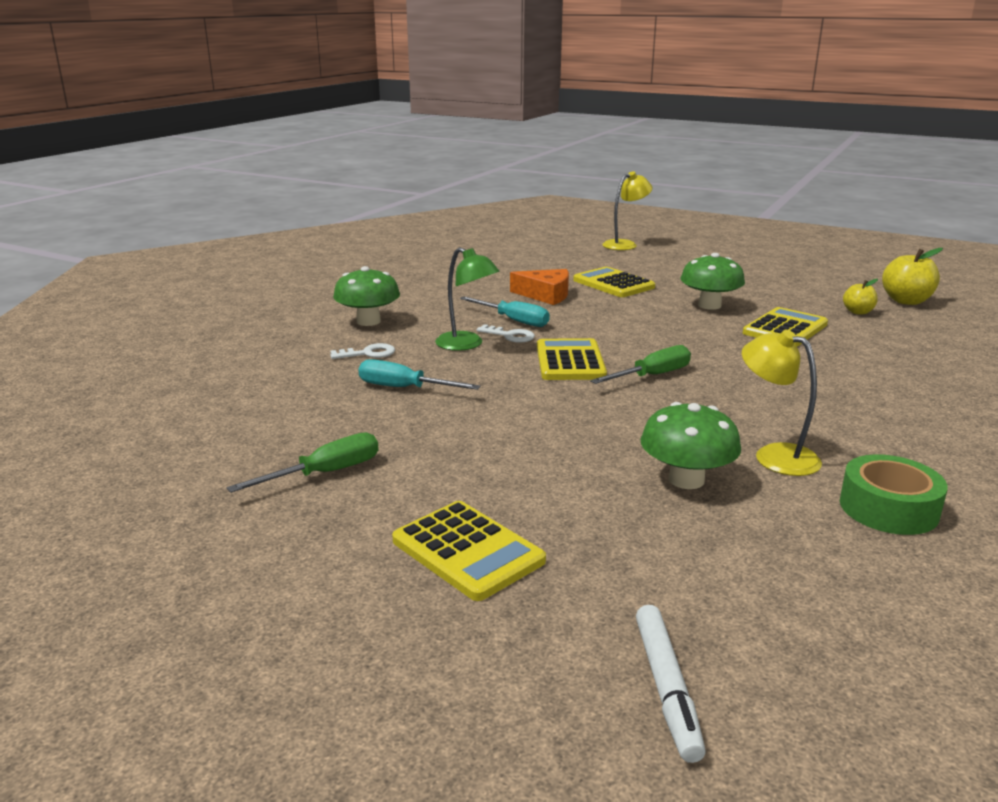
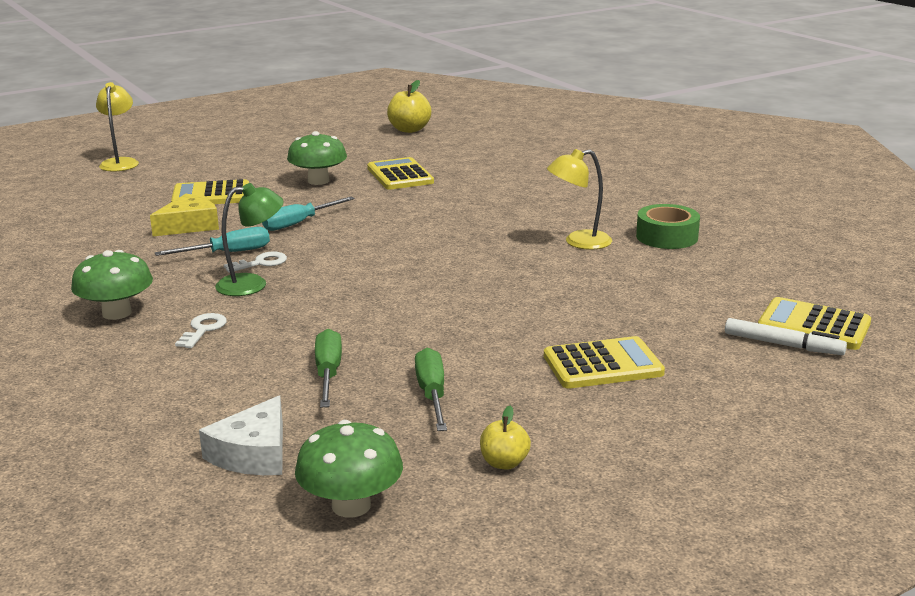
camera: 60 degrees left, 0 degrees up
turquoise screwdriver [358,359,481,390] -> turquoise screwdriver moved to [262,197,355,231]
orange cheese [510,269,569,305] -> yellow cheese [150,194,219,236]
yellow calculator [537,338,607,380] -> yellow calculator moved to [758,297,871,350]
green screwdriver [590,345,691,384] -> green screwdriver moved to [315,329,342,407]
green mushroom [640,402,741,489] -> green mushroom moved to [295,420,403,518]
yellow apple [843,279,878,314] -> yellow apple moved to [480,406,531,470]
none -> white cheese [199,396,283,475]

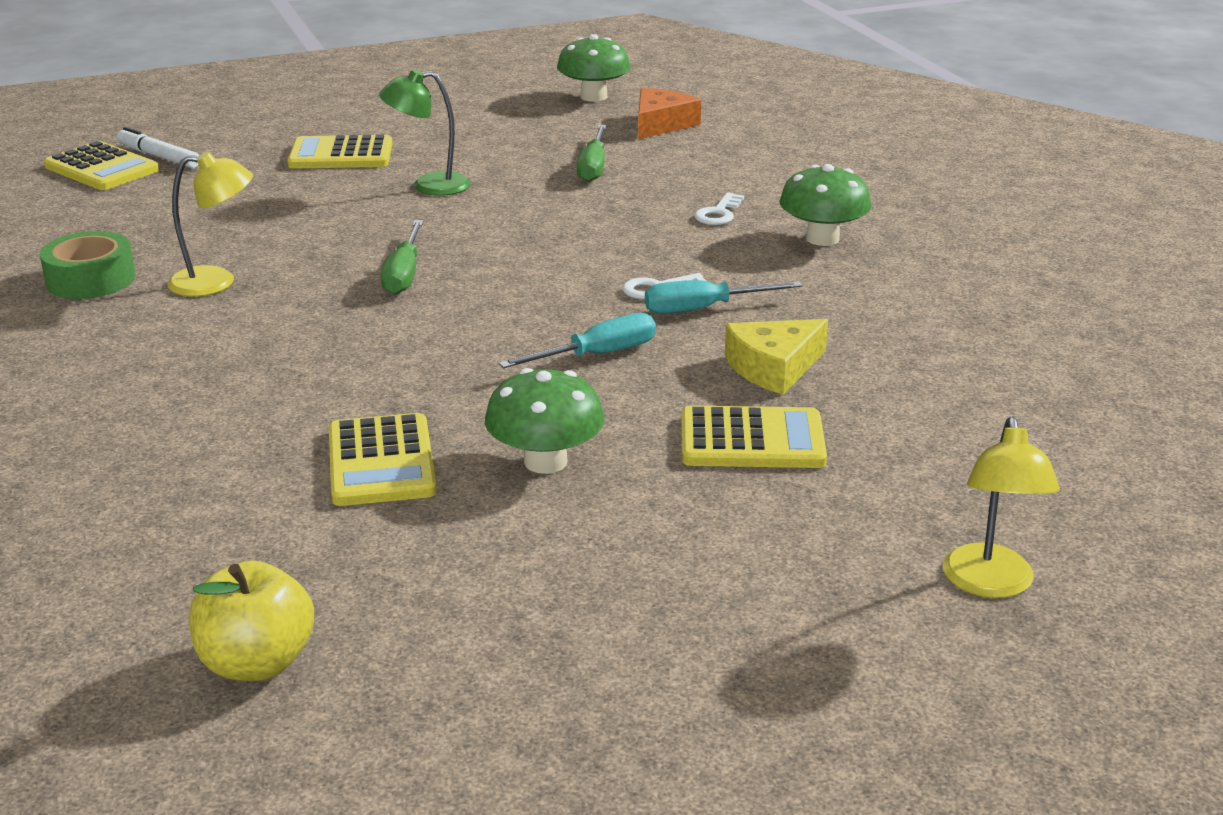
camera: 170 degrees left, 5 degrees up
white cheese [199,396,283,475] -> orange cheese [638,88,701,139]
green lamp [215,183,284,296] -> green lamp moved to [379,69,471,196]
green screwdriver [415,348,447,431] -> green screwdriver moved to [381,220,424,295]
yellow apple [480,406,531,470] -> none

